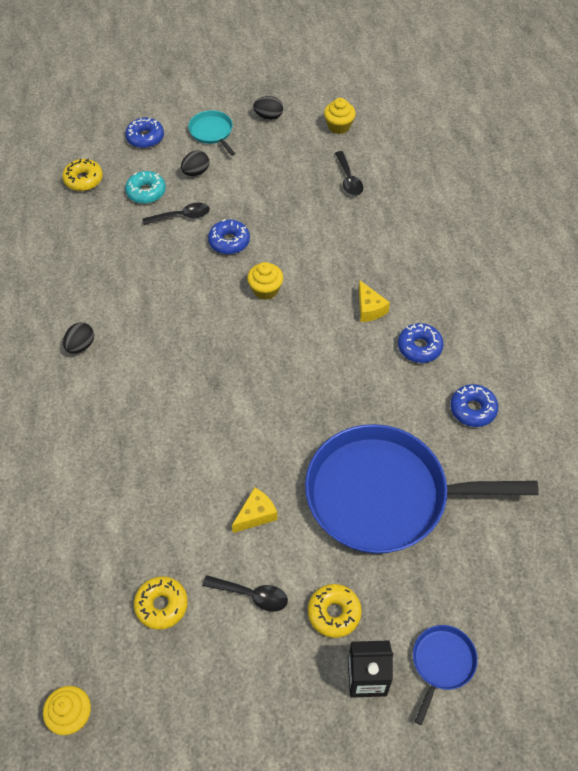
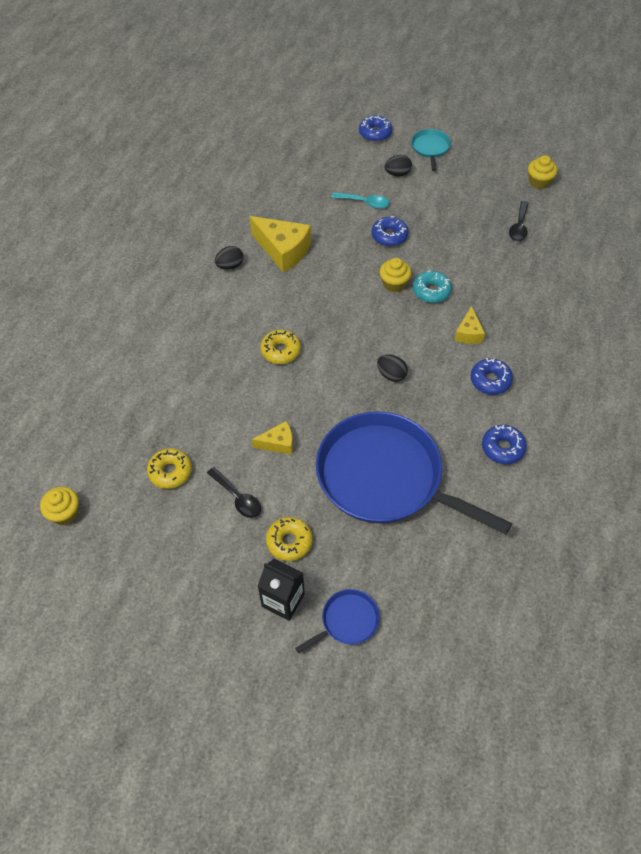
camera: 30 degrees right, 0 degrees up
yellow donut [62,159,103,191] -> yellow donut moved to [260,329,301,364]
turquoise donut [125,171,166,204] -> turquoise donut moved to [413,270,452,303]
black spoon [142,203,210,225] -> turquoise spoon [332,192,390,209]
black egg [253,96,283,120] -> black egg moved to [377,355,408,382]
none -> yellow cheese [249,216,311,273]

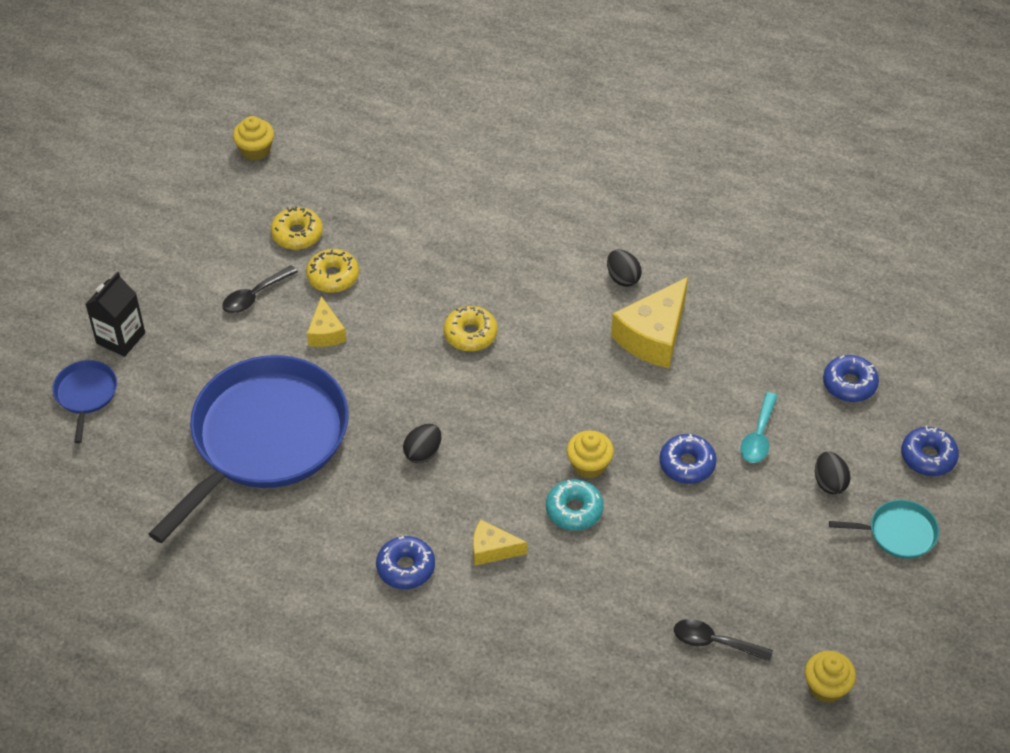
camera: 90 degrees right, 5 degrees down
yellow donut [266,517,313,561] -> yellow donut moved to [306,249,359,293]
blue pan [295,589,380,653] -> blue pan turned 150 degrees counterclockwise [53,360,117,443]
blue donut [482,425,527,464] -> blue donut moved to [823,355,879,402]

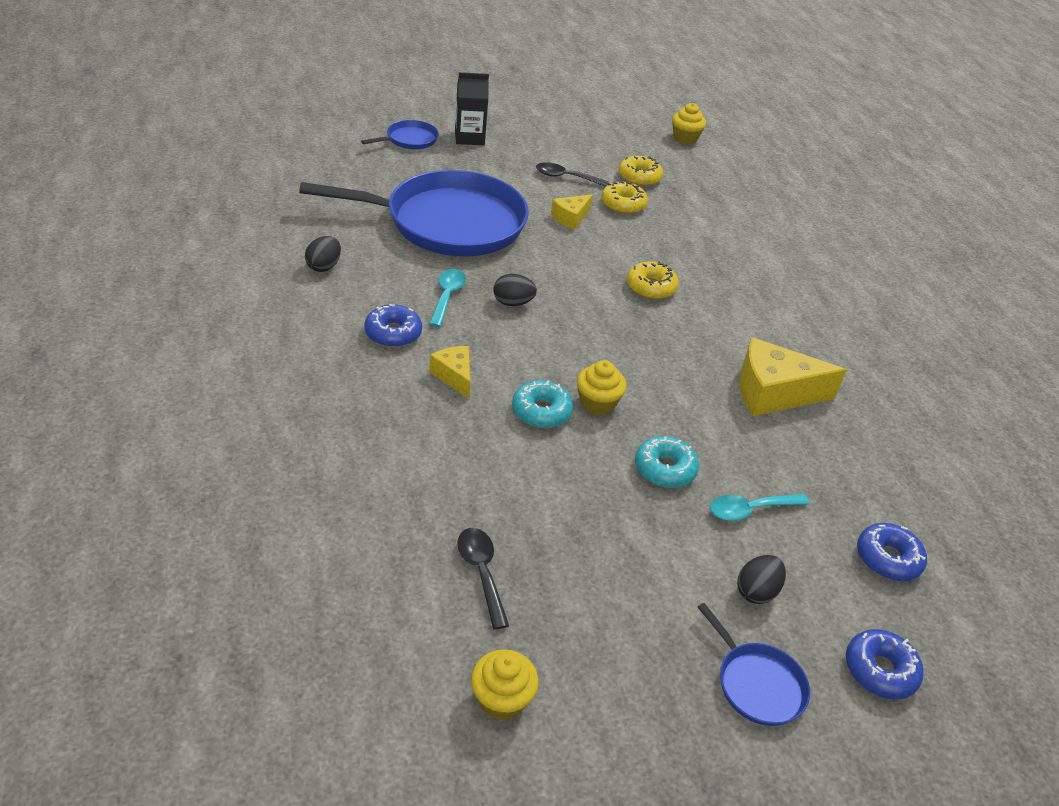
camera: 50 degrees right, 10 degrees down
black egg [607,249,642,287] -> black egg moved to [305,236,341,272]
blue donut [659,434,717,484] -> turquoise donut [635,436,699,488]
turquoise pan [829,500,939,559] -> blue pan [698,603,810,726]
none -> turquoise spoon [429,269,466,327]

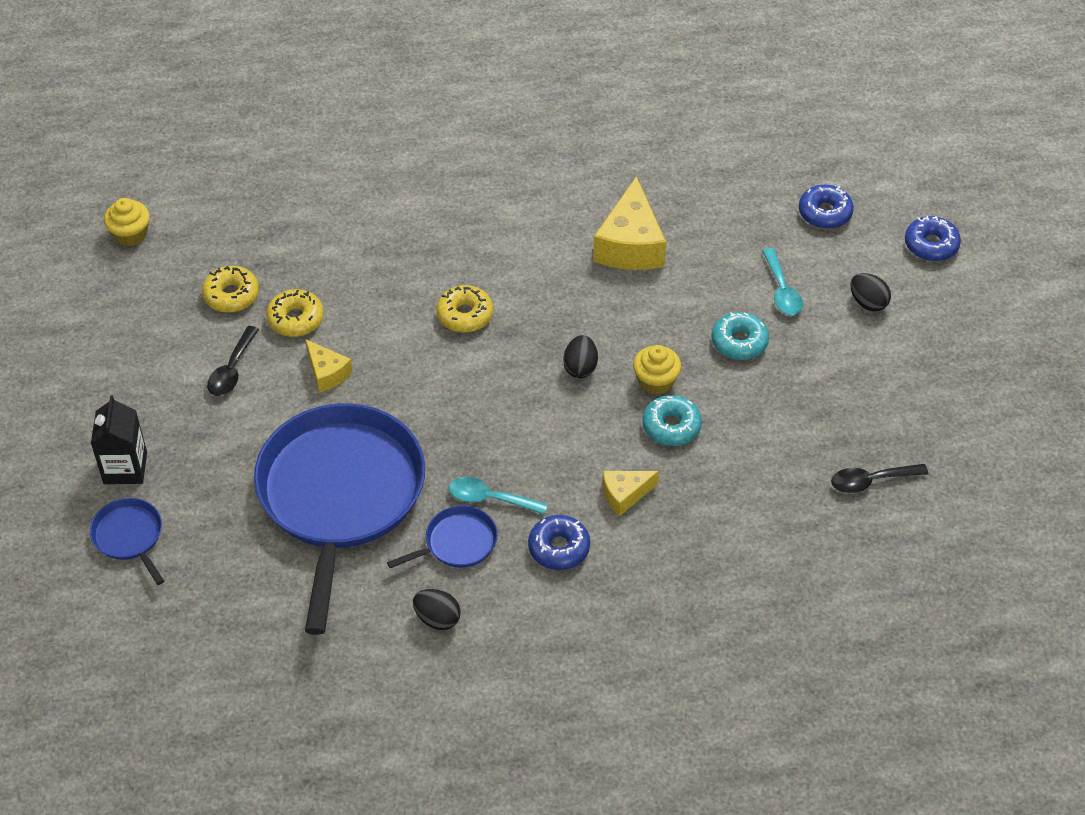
camera: 80 degrees left, 10 degrees up
yellow cupcake [471,649,539,721] -> none
black egg [493,274,537,306] -> black egg moved to [563,335,598,378]
blue pan [698,603,810,726] -> blue pan moved to [387,505,498,568]

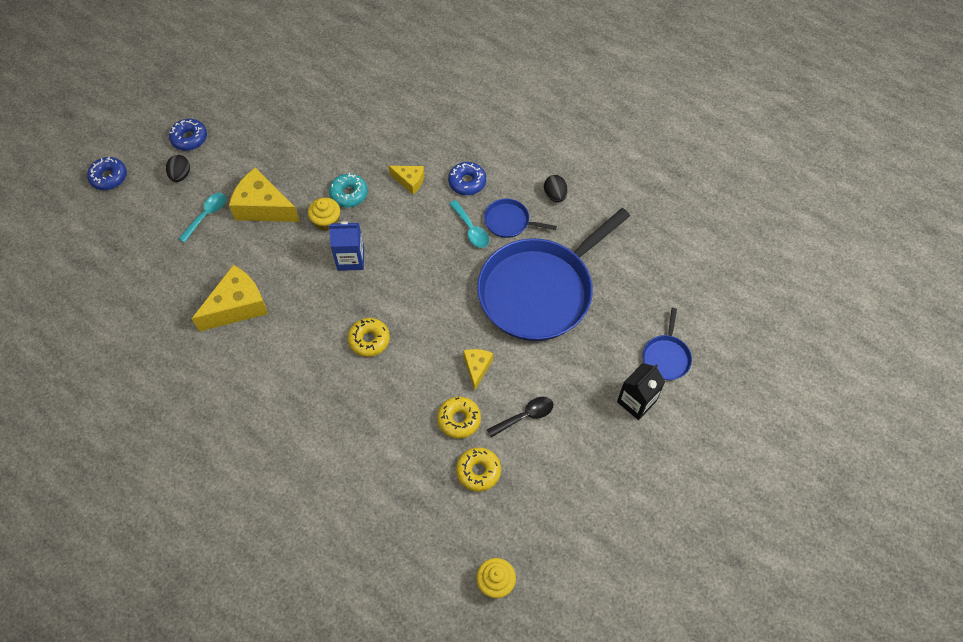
camera: 135 degrees left, 10 degrees up
black egg [563,335,598,378] -> blue carton [329,221,364,271]
turquoise donut [711,312,769,360] -> yellow cheese [229,168,300,222]
blue donut [799,185,854,229] -> blue donut moved to [169,119,207,151]
black spoon [831,464,928,493] -> none

